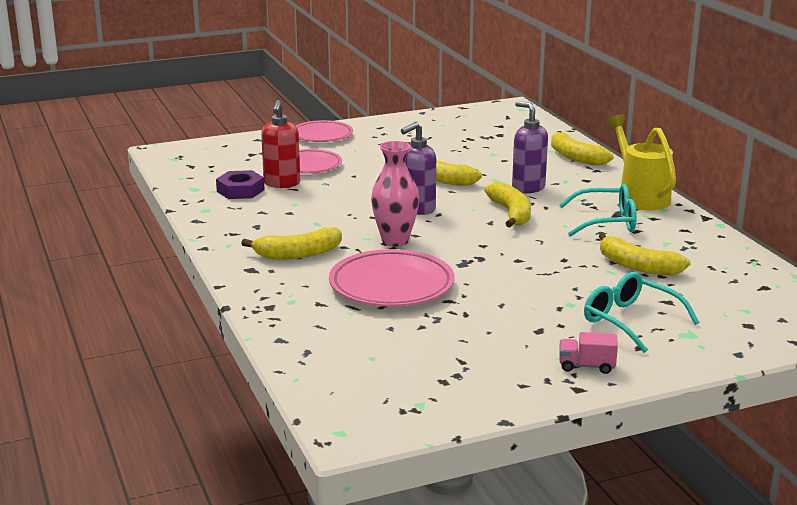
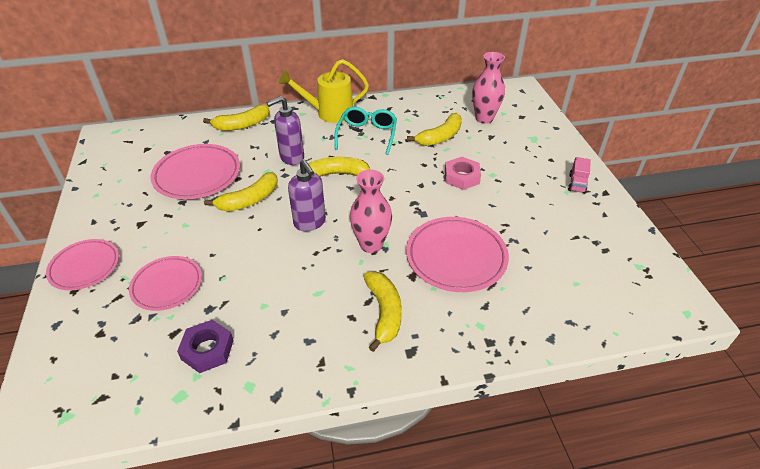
camera: 80 degrees left, 20 degrees up
red soap dispenser [261,100,300,188] -> none
turquoise glasses [584,272,699,353] -> none
none -> pink plate [150,144,240,199]
none -> pink nut [445,157,481,190]
none -> pink vase [472,52,505,124]

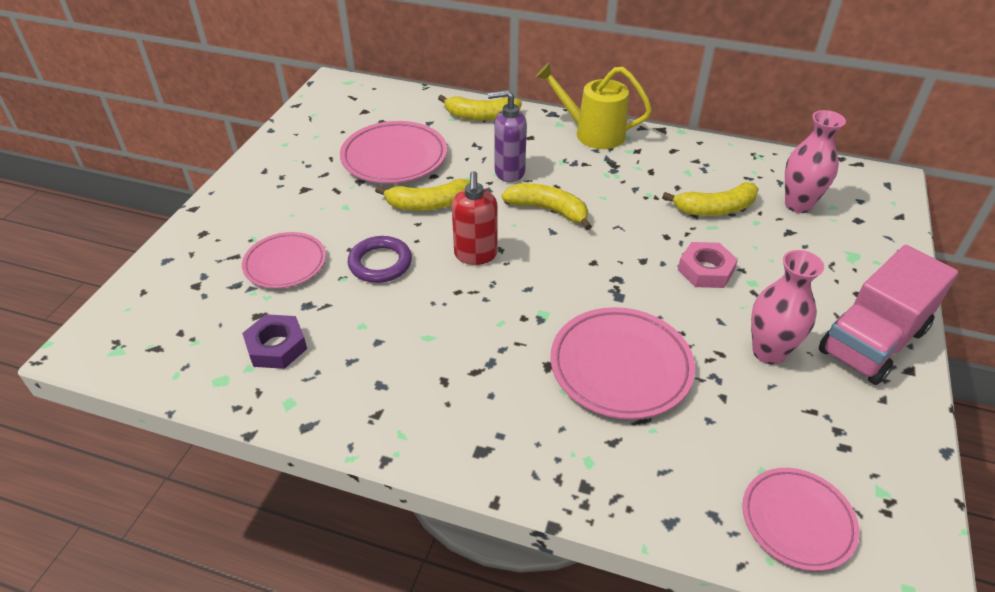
camera: 30 degrees right, 0 degrees up
pink plate [46,239,119,291] -> pink plate moved to [742,468,859,571]
purple soap dispenser [288,160,326,231] -> red soap dispenser [452,171,498,265]
turquoise glasses [335,107,397,155] -> none
pink vase [350,170,392,253] -> pink vase moved to [751,250,824,365]
yellow banana [363,271,402,352] -> none
pink truck [568,157,591,194] -> pink truck [819,245,958,385], size x2.38
none -> purple ring [348,236,412,283]

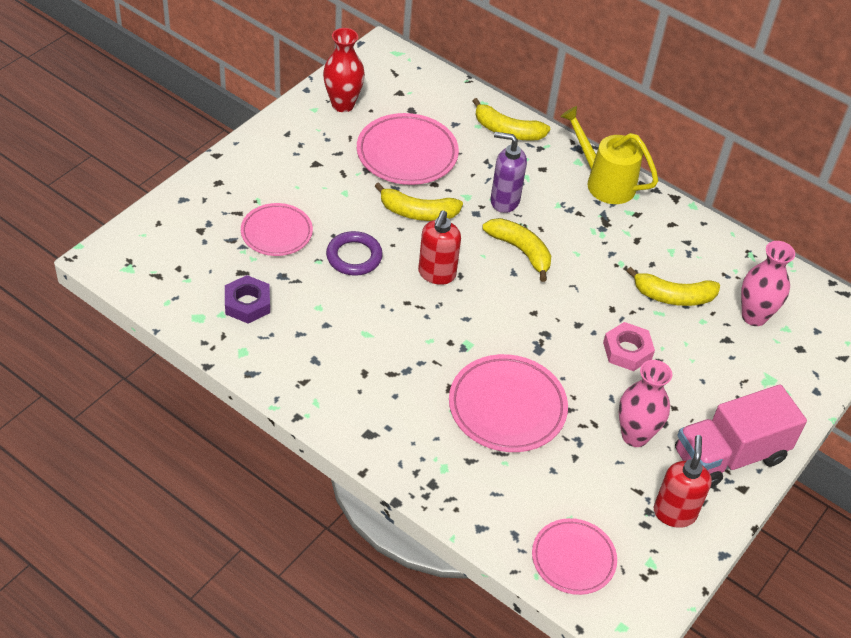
camera: 15 degrees right, 5 degrees up
none -> red vase [323,28,365,112]
none -> red soap dispenser [654,435,712,528]

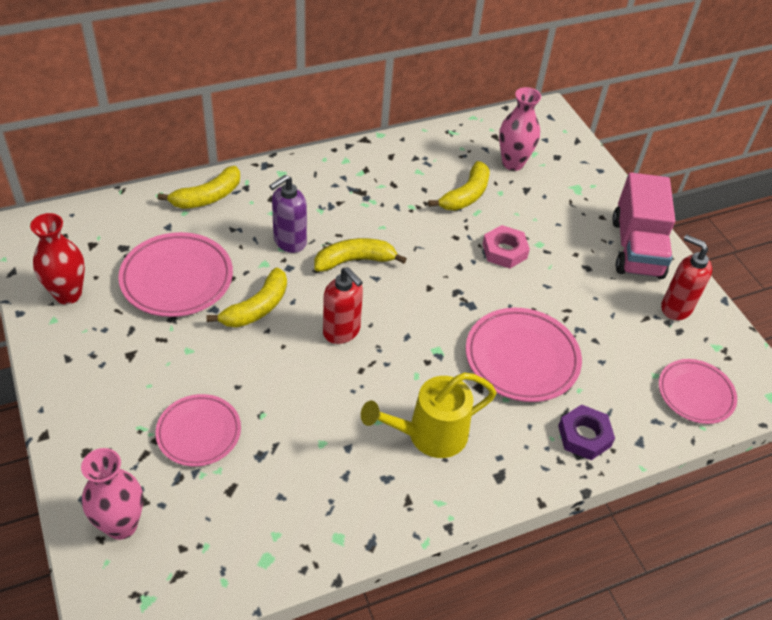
camera: 60 degrees left, 0 degrees up
purple nut [225,275,270,324] -> purple nut moved to [558,404,615,460]
purple ring [326,231,383,276] -> none
yellow watering can [560,106,658,204] -> yellow watering can moved to [361,373,497,458]
pink vase [619,360,672,447] -> pink vase moved to [81,448,143,540]

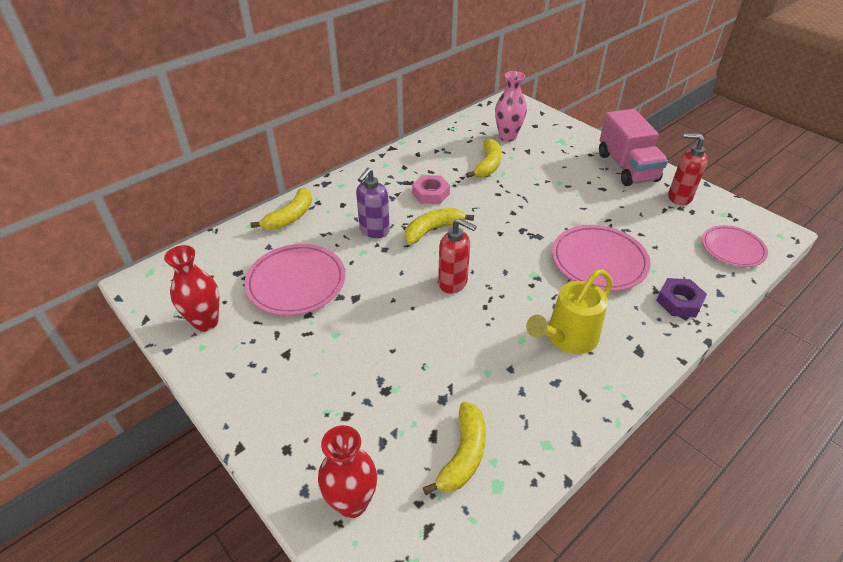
camera: 15 degrees left, 5 degrees down
pink vase [81,448,143,540] -> red vase [318,425,377,518]
pink plate [155,394,241,467] -> none
yellow banana [206,267,287,327] -> yellow banana moved to [423,402,486,495]
pink nut [483,225,530,268] -> pink nut moved to [412,175,450,204]

